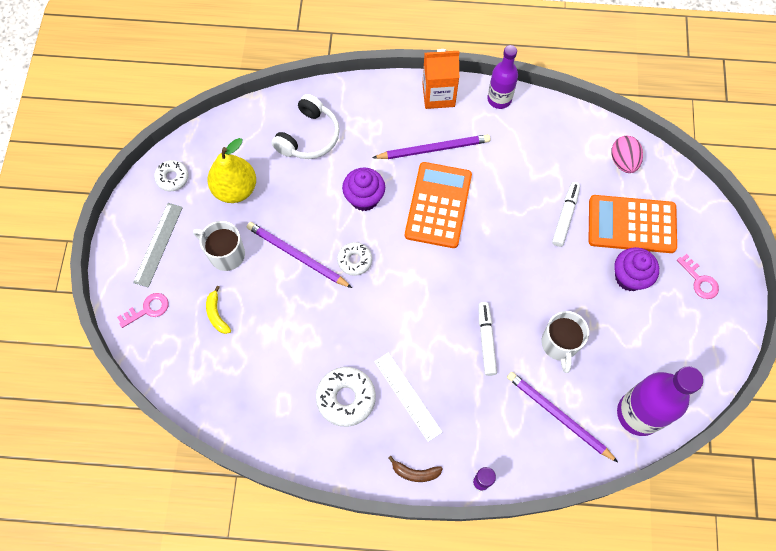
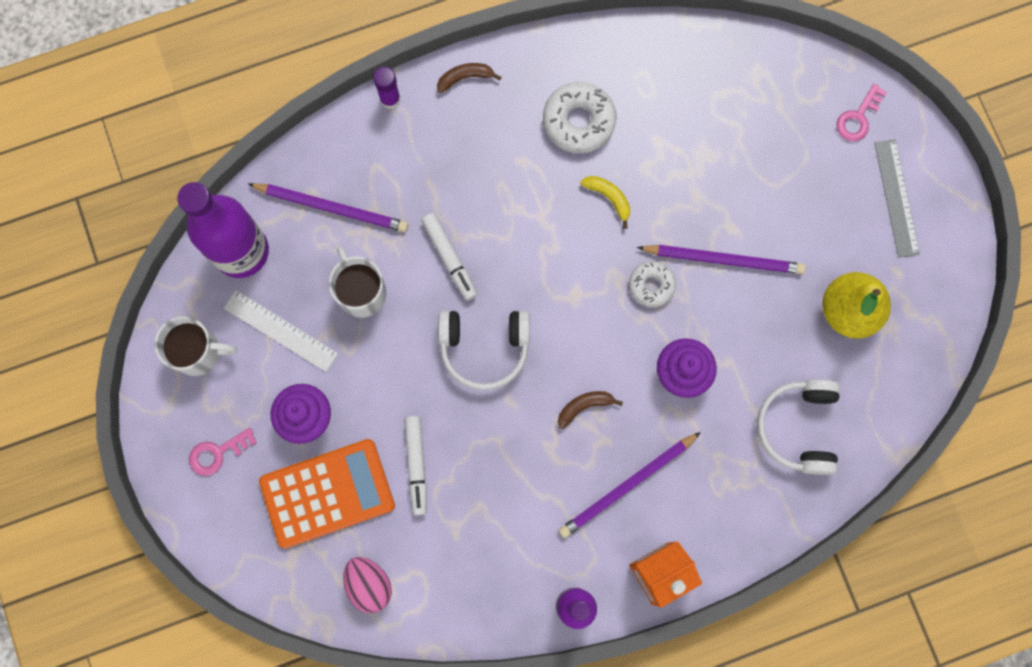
camera: 155 degrees right, 10 degrees up
white donut [154,160,189,192] -> none
white mug [193,221,245,271] -> white mug moved to [155,316,237,376]
yellow banana [206,286,231,334] -> yellow banana moved to [581,176,630,229]
white ruler [374,352,442,442] -> white ruler moved to [224,290,338,372]
orange calculator [405,162,472,248] -> brown banana [558,391,623,429]
pink key [677,254,719,299] -> pink key turned 60 degrees counterclockwise [189,428,257,476]
none -> white headphones [438,311,530,390]

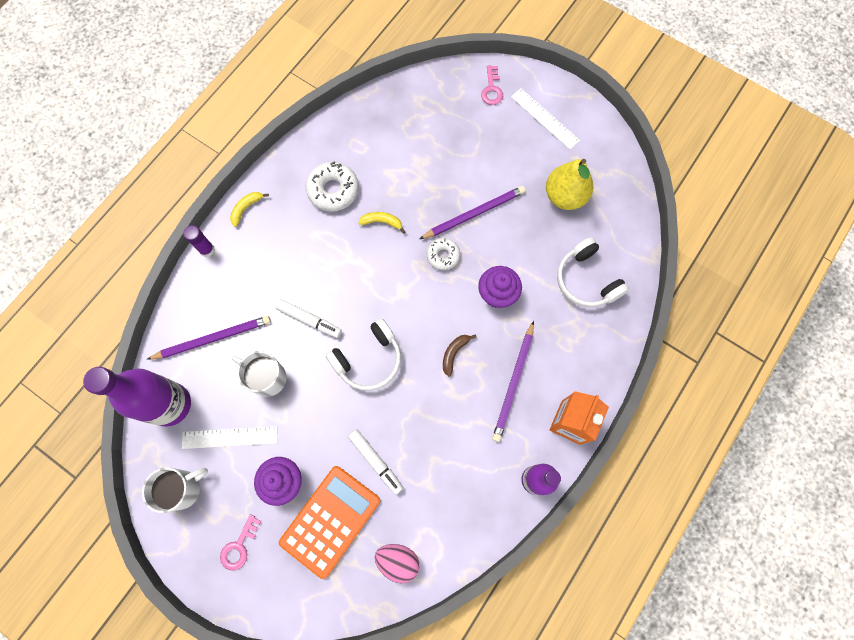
camera: 35 degrees left, 5 degrees down
brown banana [437,63,502,93] -> yellow banana [230,192,269,227]
grey ruler [874,139,920,258] -> white ruler [511,88,580,150]

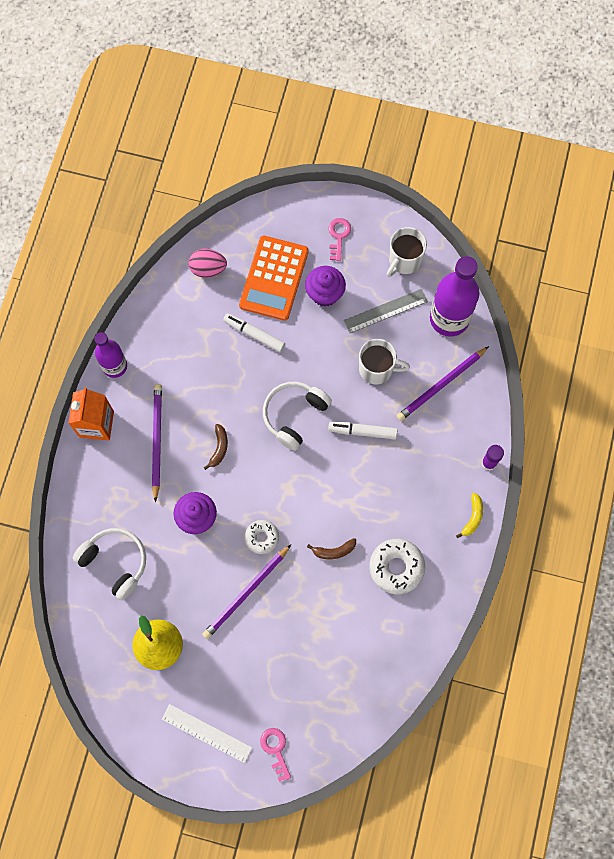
camera: 160 degrees right, 0 degrees up
white ruler [182,426,278,449] -> grey ruler [344,289,428,333]
yellow banana [359,212,405,234] -> brown banana [307,538,356,559]

